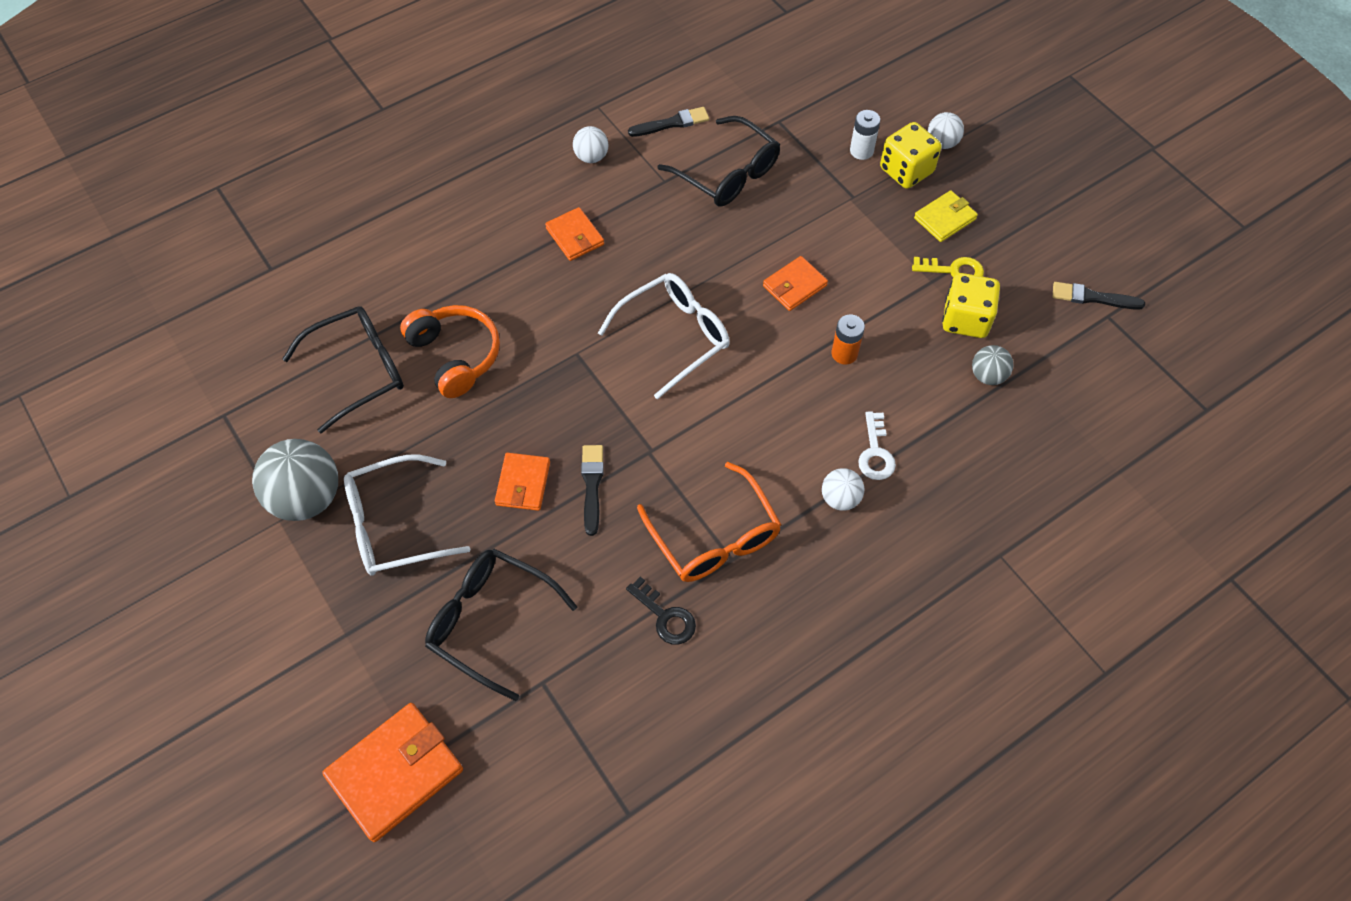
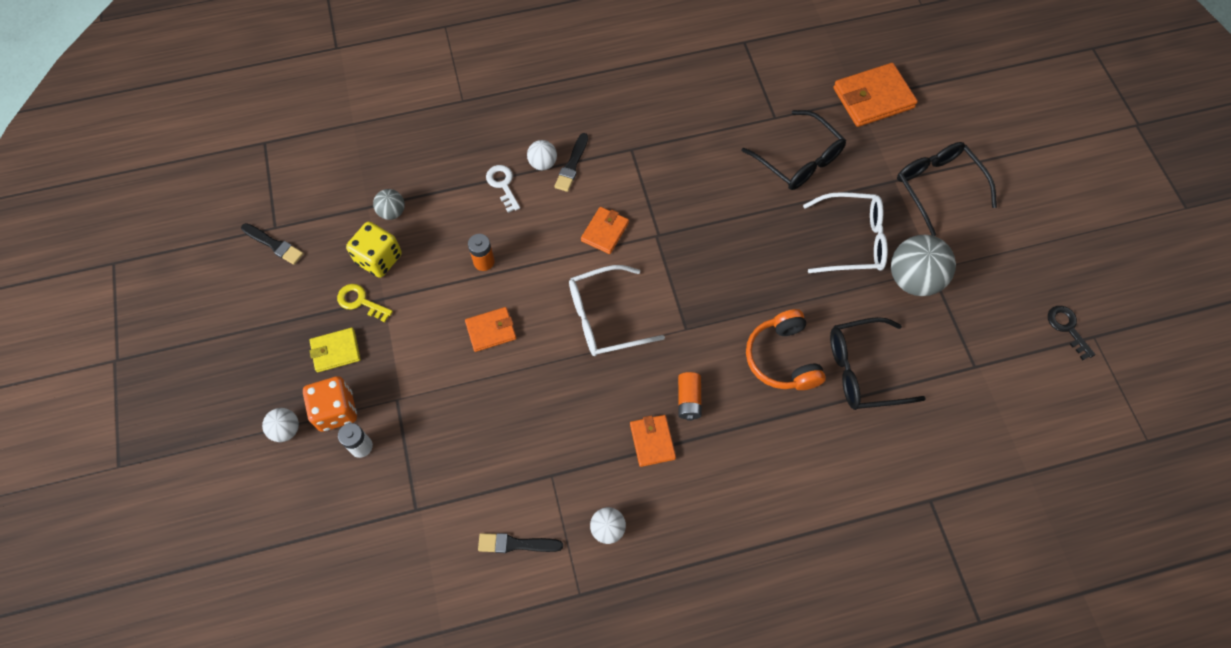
camera: 160 degrees left, 5 degrees up
orange wallet [495,453,550,511] -> orange wallet moved to [581,207,629,254]
black brush [581,445,604,536] -> black brush moved to [554,133,588,192]
black key [626,577,696,645] -> black key moved to [1048,306,1096,360]
orange glasses [637,462,782,582] -> none
black glasses [657,116,780,206] -> black glasses moved to [897,142,997,236]
white key [858,411,896,480] -> white key turned 45 degrees counterclockwise [486,165,520,213]
yellow dice [880,122,941,189] -> orange dice [303,376,357,432]
none -> orange battery [678,372,702,421]

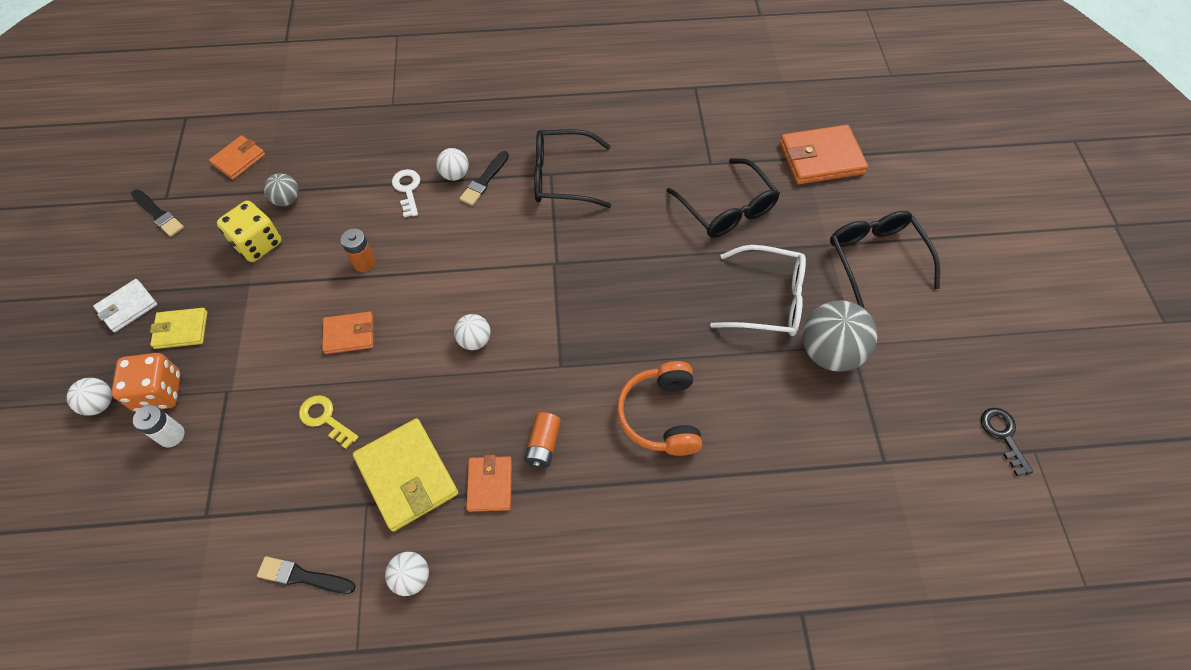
camera: 10 degrees right, 5 degrees down
yellow key [337,284,393,322] -> yellow key moved to [299,395,359,449]
white glasses [569,265,665,356] -> white ball [454,314,491,350]
orange wallet [581,207,629,254] -> orange wallet moved to [209,135,265,180]
black glasses [830,317,926,410] -> black glasses moved to [534,129,611,208]
none -> white wallet [93,279,157,332]
none -> yellow wallet [353,418,458,532]

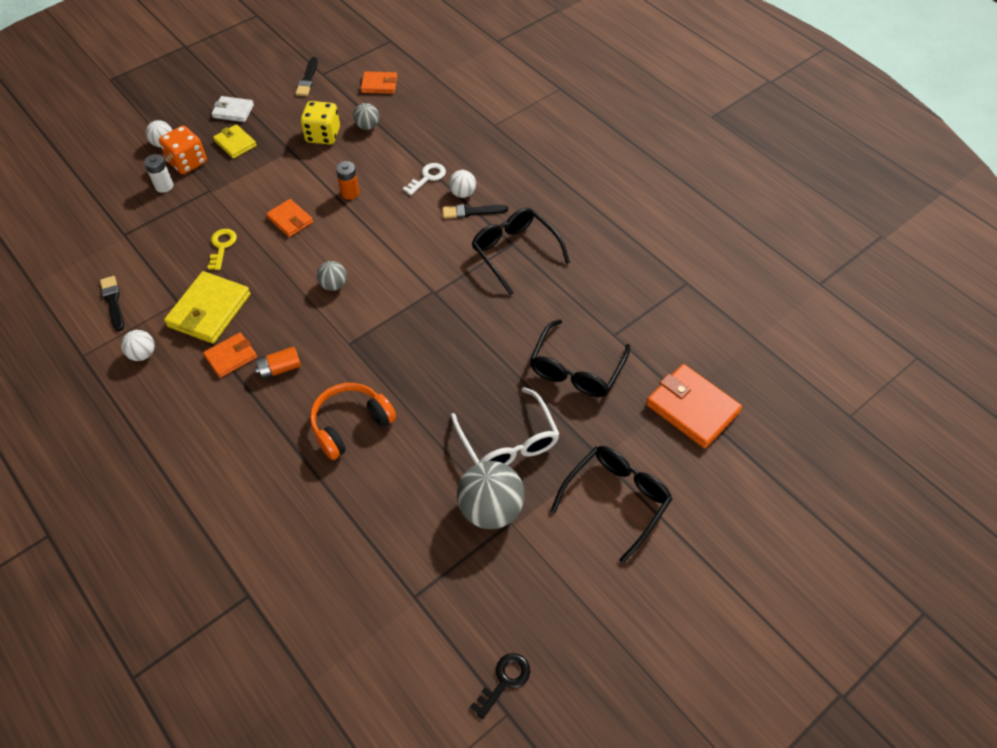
camera: 55 degrees right, 5 degrees down
white ball [454,314,491,350] -> grey ball [317,261,347,291]

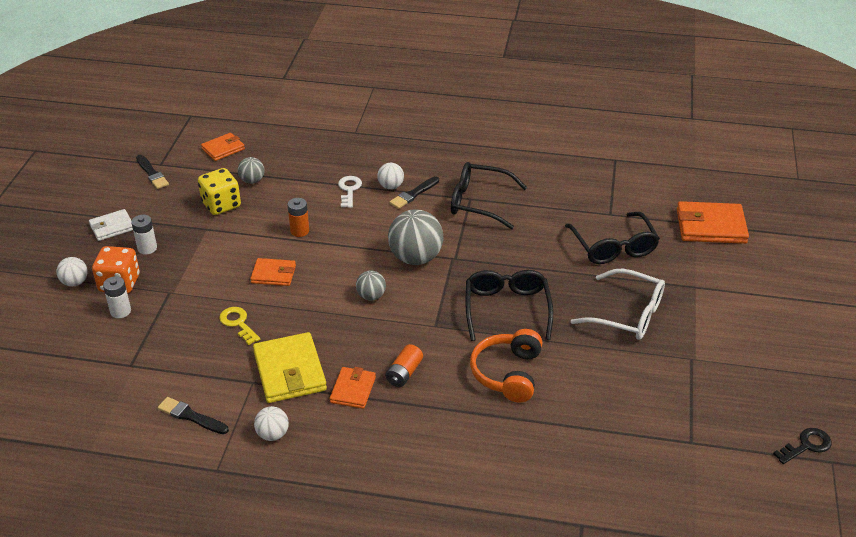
camera: 40 degrees left, 15 degrees down
yellow wallet [213,124,257,159] -> white battery [131,215,157,254]
grey ball [457,461,525,529] -> grey ball moved to [388,209,443,265]
black key [470,653,530,719] -> black key turned 60 degrees clockwise [773,428,832,464]
black glasses [551,446,672,563] -> black glasses moved to [466,270,553,341]

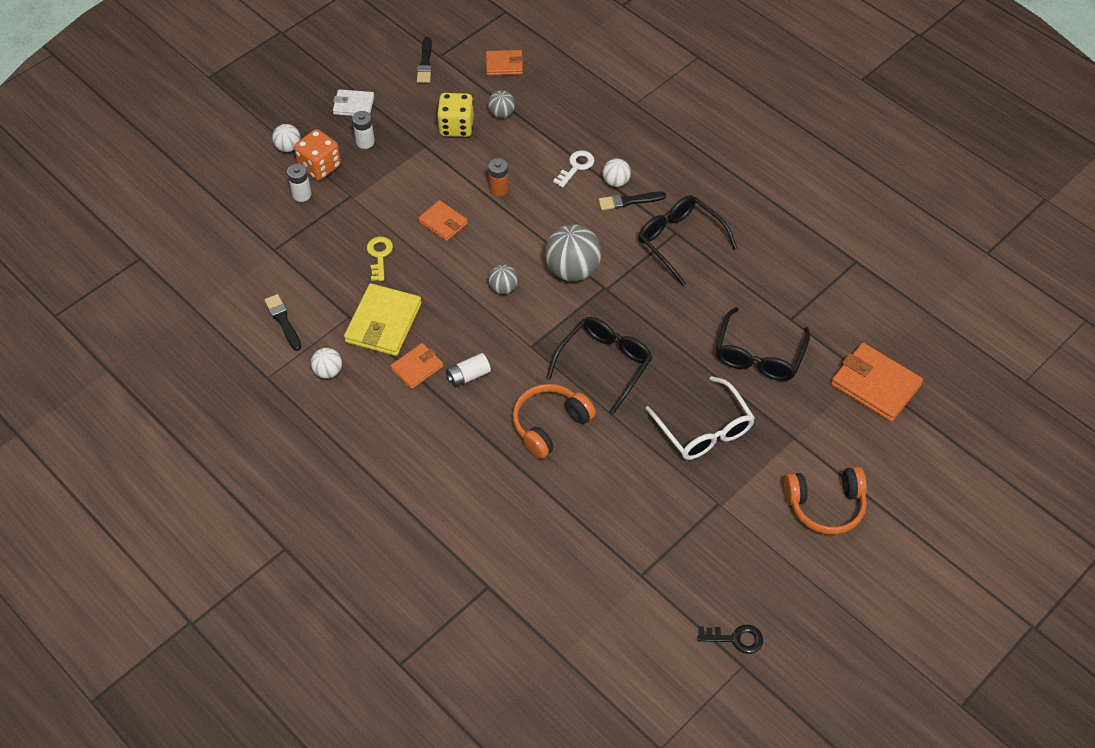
camera: 35 degrees right, 15 degrees up
orange battery [386,344,423,387] -> white battery [447,353,491,387]
none -> orange headphones [784,467,867,535]

